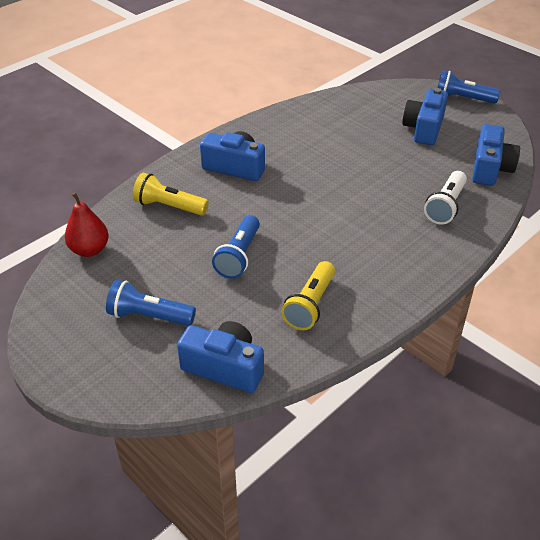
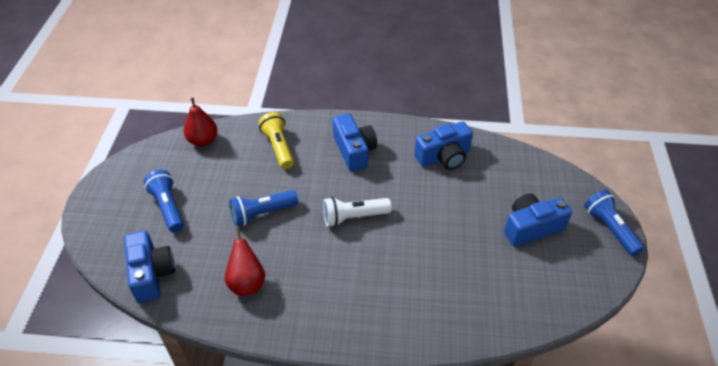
camera: 50 degrees right, 5 degrees up
yellow flashlight [281,261,335,330] -> red pear [225,227,265,296]
white flashlight [424,171,467,224] -> white flashlight moved to [323,197,392,227]
blue camera [472,124,520,186] -> blue camera moved to [414,121,473,170]

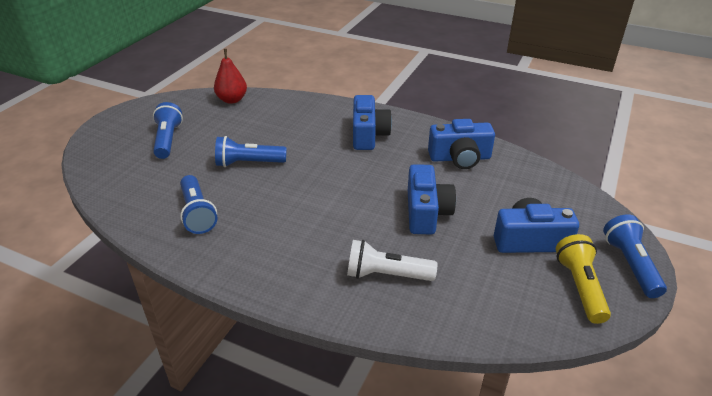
camera: 20 degrees right, 10 degrees down
blue camera [124,230,175,303] -> blue camera moved to [408,164,456,234]
red pear [225,227,265,296] -> blue flashlight [180,175,217,234]
yellow flashlight [259,112,294,169] -> yellow flashlight moved to [556,234,611,324]
white flashlight [323,197,392,227] -> white flashlight moved to [347,240,437,281]

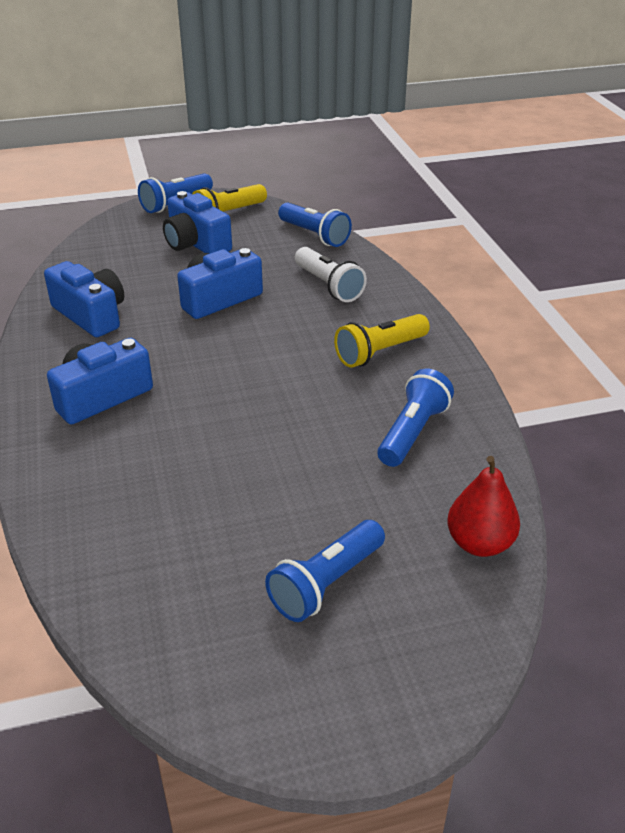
camera: 130 degrees left, 0 degrees up
red pear [214,49,247,104] -> red pear moved to [447,456,520,557]
blue flashlight [215,136,287,167] -> blue flashlight moved to [278,203,352,247]
none -> yellow flashlight [334,314,430,368]

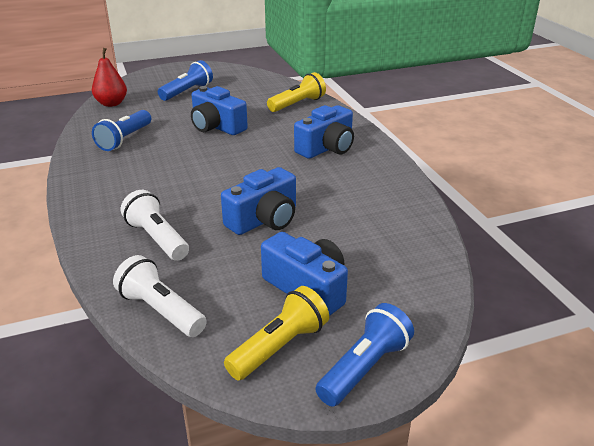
camera: 175 degrees right, 5 degrees down
blue camera [44,261,124,337] -> blue camera moved to [191,86,248,135]
blue flashlight [278,203,352,247] -> white flashlight [113,255,207,337]
yellow flashlight [334,314,430,368] -> yellow flashlight moved to [267,72,326,112]

